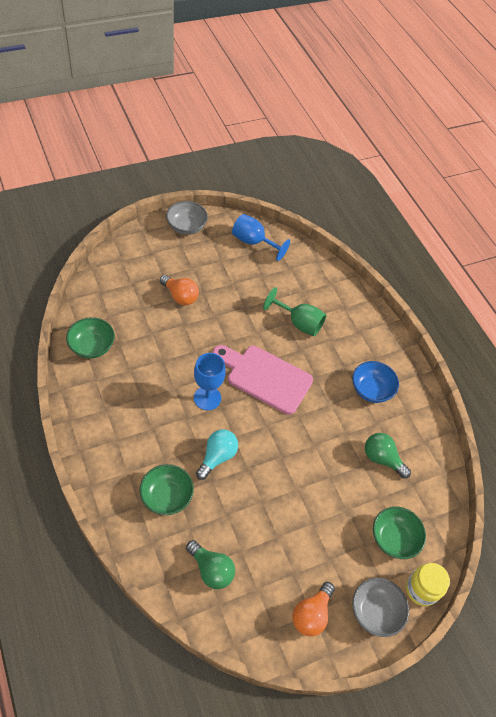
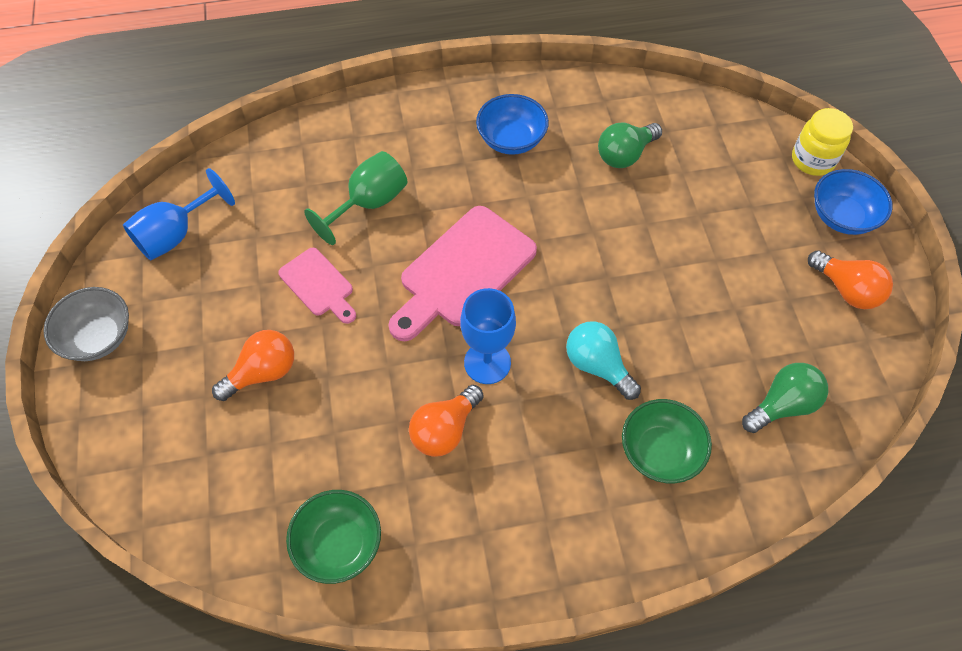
camera: 70 degrees left, 5 degrees up
grey bowl [352,578,409,637] -> blue bowl [814,169,893,235]
green bowl [373,507,426,559] -> none
none -> pink cutting board [278,248,356,324]
none -> orange light bulb [409,385,484,457]

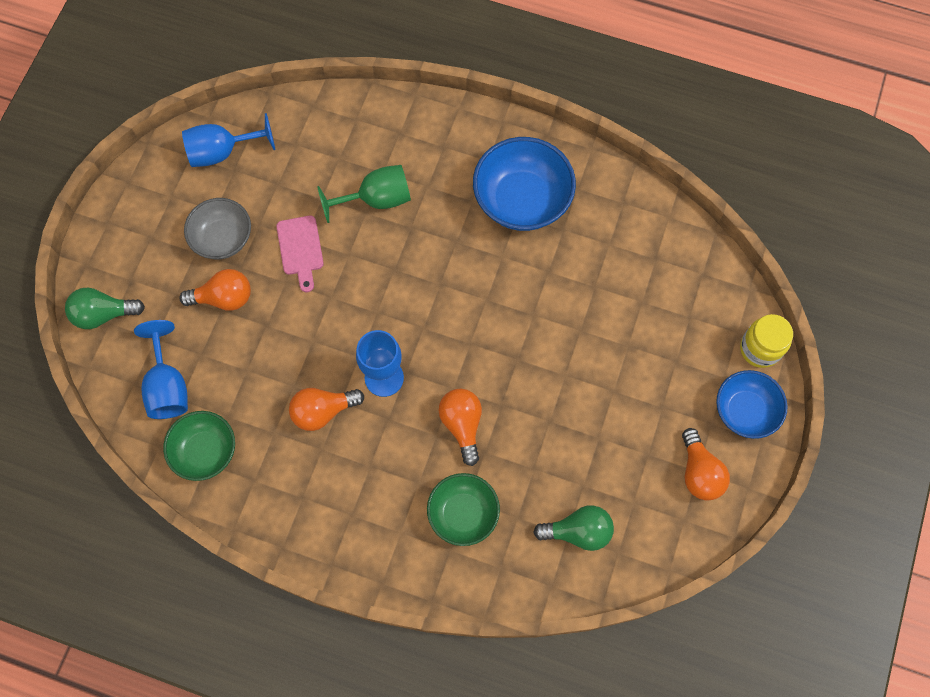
camera: 30 degrees right, 10 degrees up
grey bowl [43,287,129,361] -> grey bowl moved to [184,198,251,259]
pink cutting board [388,206,537,341] -> none
blue bowl [476,94,549,155] -> blue bowl [473,137,576,231], size x1.54
turquoise light bulb [566,321,641,400] -> orange light bulb [439,389,482,466]
green light bulb [598,122,662,168] -> green light bulb moved to [65,288,145,329]
none -> blue goblet [134,320,188,419]

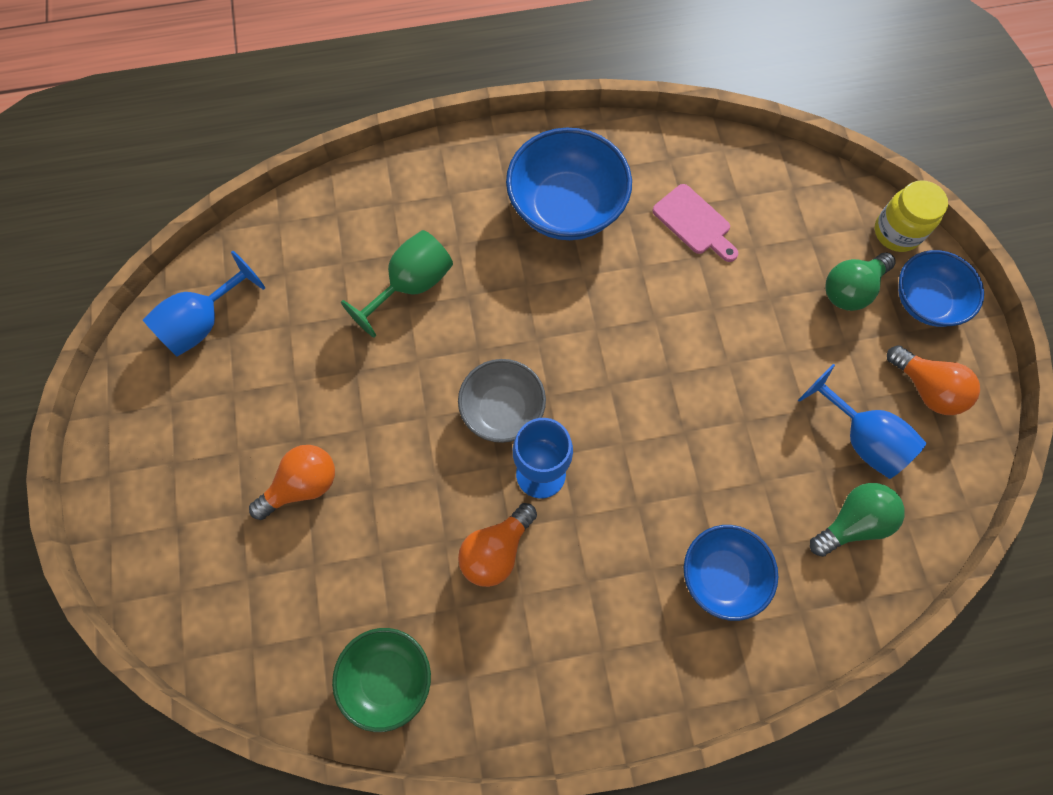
camera: 30 degrees left, 0 degrees up
green light bulb [65,288,145,329] -> green light bulb moved to [826,252,896,311]
blue goblet [134,320,188,419] -> blue goblet moved to [798,364,926,479]
grey bowl [184,198,251,259] -> grey bowl moved to [458,359,546,443]
pink cutting board [276,216,324,292] -> pink cutting board moved to [653,184,738,262]
green bowl [427,473,500,546] -> blue bowl [684,525,778,621]
orange light bulb [439,389,482,466] -> none

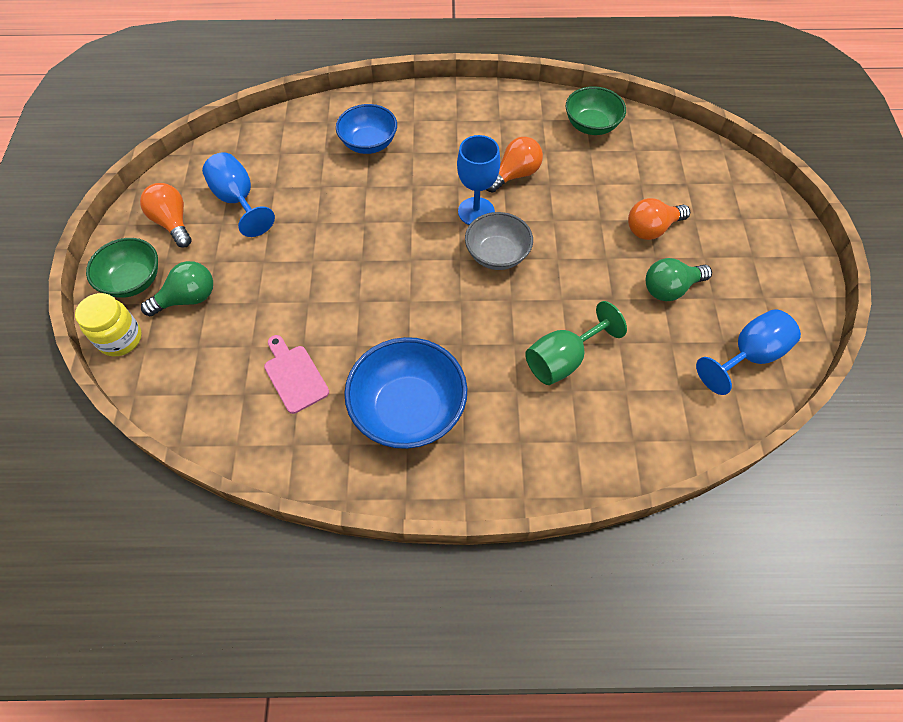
camera: 170 degrees left, 10 degrees down
green light bulb [810,483,905,557] -> green light bulb moved to [646,258,712,301]
blue bowl [898,250,984,327] -> green bowl [86,238,158,298]

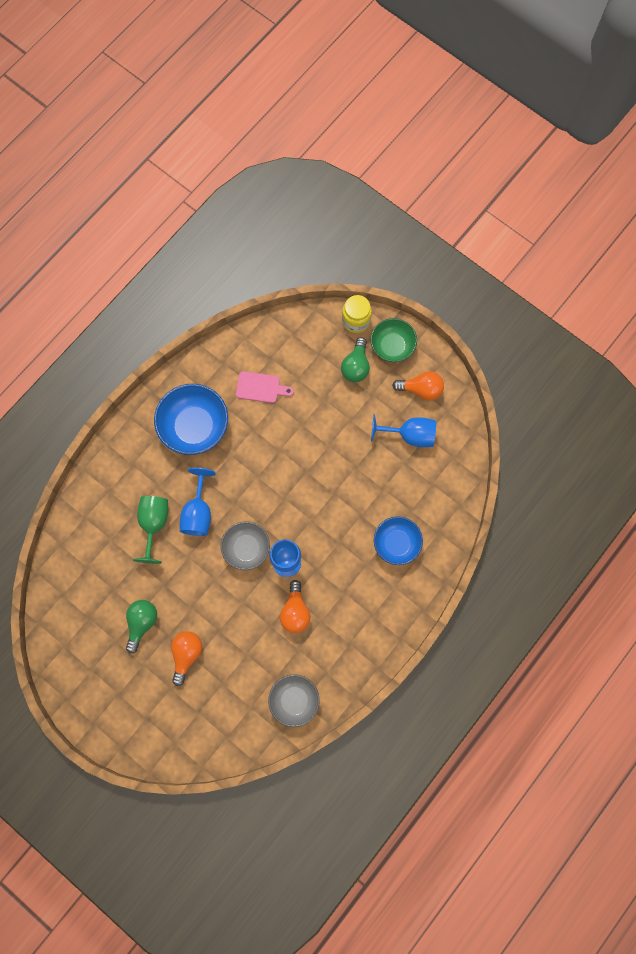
camera: 130 degrees right, 15 degrees up
green bowl [566,86,626,135] -> grey bowl [268,674,320,727]
blue goblet [696,309,801,395] -> blue goblet moved to [180,468,216,536]

